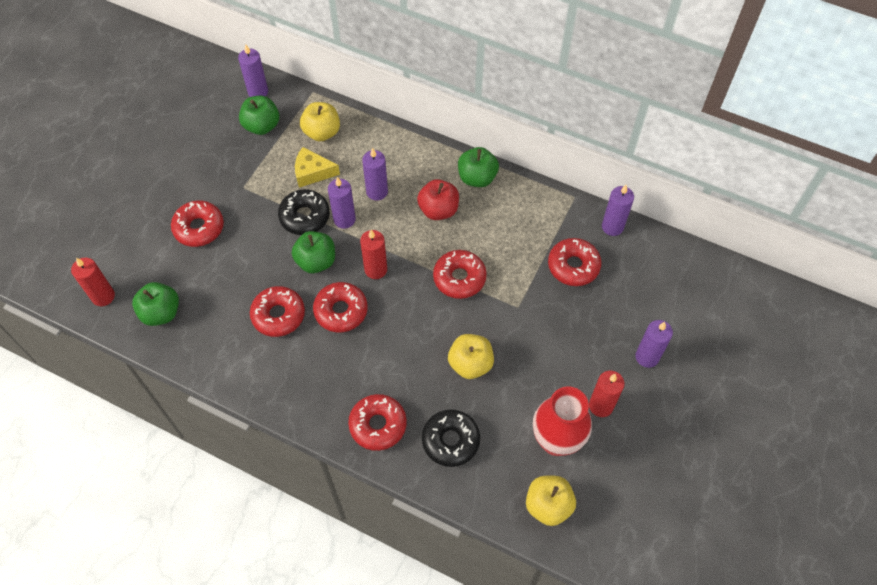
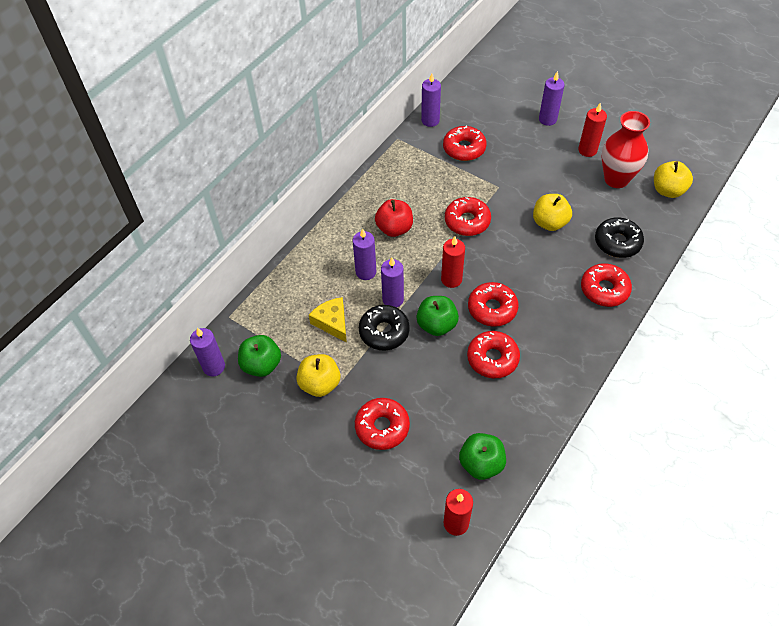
camera: 80 degrees left, 5 degrees down
yellow cheese [295,147,340,188] -> yellow cheese turned 135 degrees clockwise [309,297,347,343]
yellow apple [300,102,340,141] -> yellow apple moved to [296,354,340,397]
green apple [458,147,499,187] -> none

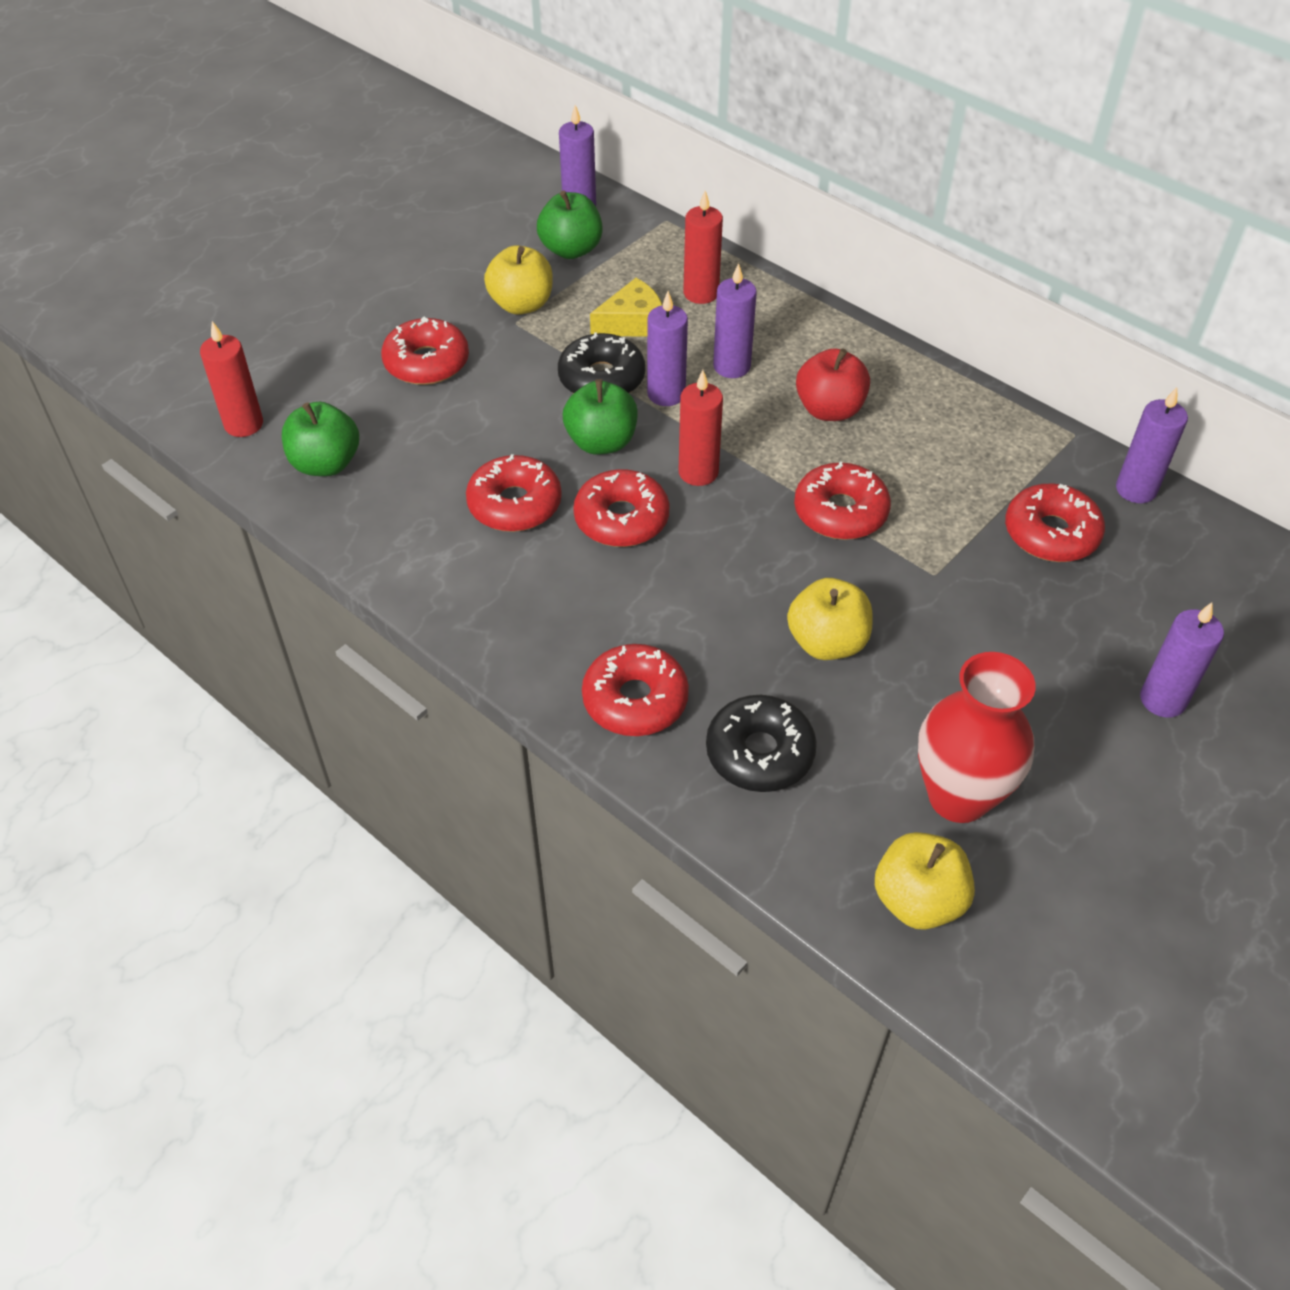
camera: 95 degrees right, 5 degrees down
red candle [578,102,607,157] -> red candle moved to [683,191,723,304]

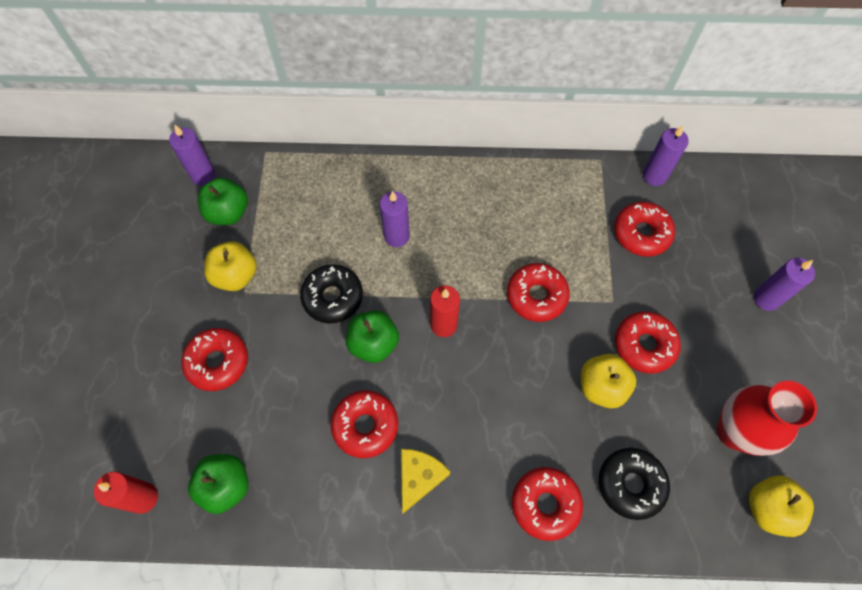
camera: 40 degrees left, 15 degrees up
red donut [573,469,670,547] -> red donut moved to [615,312,681,373]
yellow cheese [590,278,662,337] -> yellow cheese moved to [401,449,450,513]
purple candle [647,291,688,406] -> none
red candle [683,191,723,304] -> none
red apple [796,348,870,421] -> none

